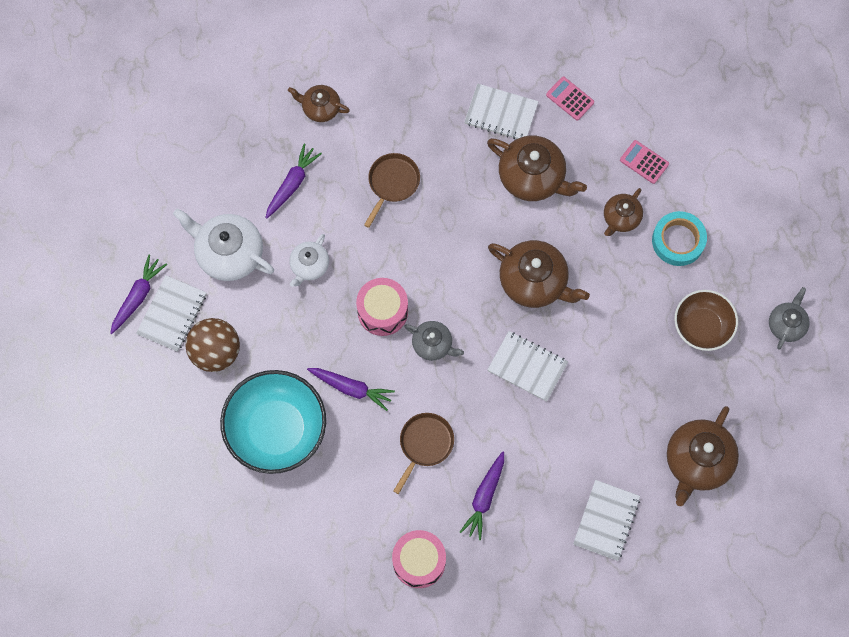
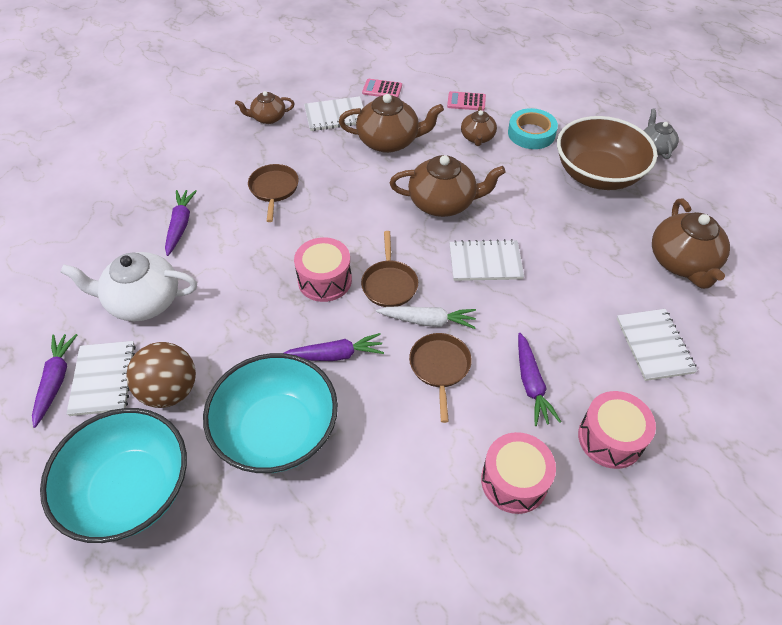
camera: 30 degrees left, 20 degrees down
brown teapot [288,85,350,122] -> brown teapot moved to [235,91,295,124]
white teapot [289,234,329,287] -> none
grey teapot [404,321,464,361] -> brown pan [361,231,418,307]
brown bowl [674,290,738,351] -> brown bowl [557,116,657,190], size x1.62
none -> turquoise bowl [40,408,187,543]
none -> white carrot [376,306,476,329]
none -> pink drum [578,391,656,469]

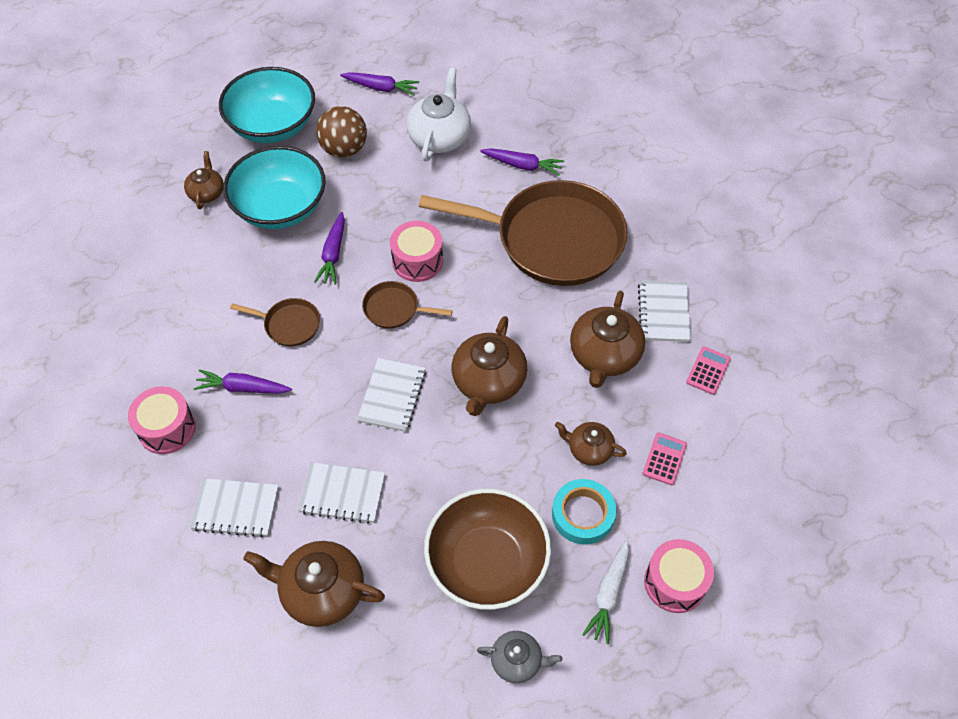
camera: 105 degrees right, 5 degrees up
white notebook [66,341,136,416] -> white notebook moved to [298,462,385,523]
brown teapot [235,91,295,124] -> brown teapot moved to [184,151,224,209]
brown pan [248,164,299,222] -> brown pan [418,180,628,286], size x2.39
white carrot [376,306,476,329] -> white carrot moved to [582,540,629,644]
pink drum [481,432,556,514] -> pink drum moved to [644,539,714,613]

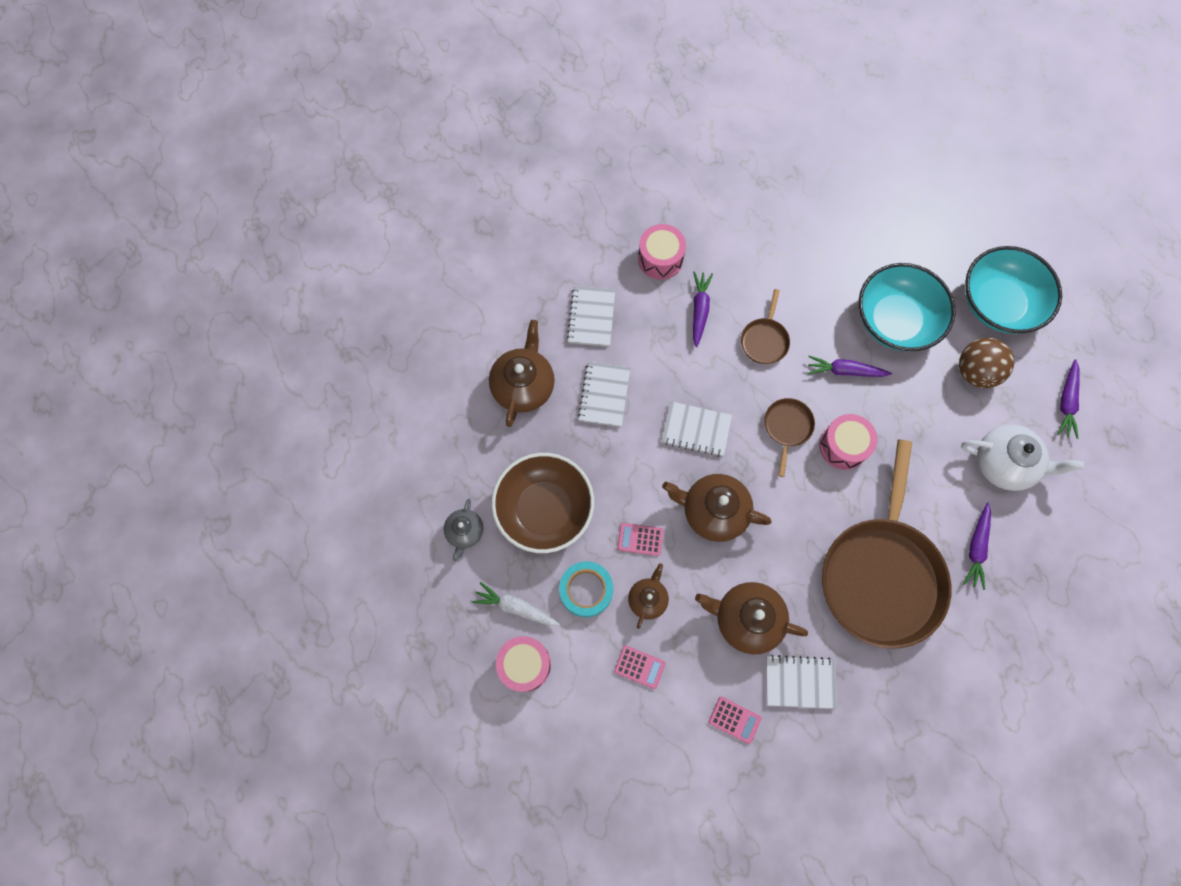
camera: 90 degrees right, 15 degrees up
brown teapot [184,151,224,209] -> none
none -> pink calculator [617,523,663,556]

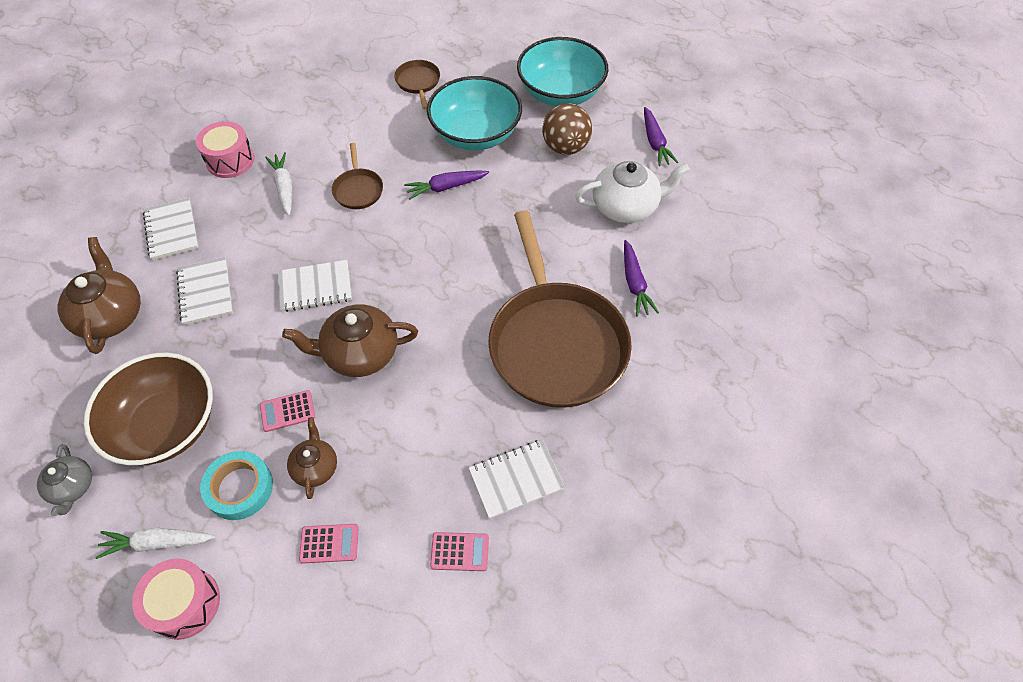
camera: 25 degrees left, 15 degrees down
purple carrot [693,272,713,347] -> white carrot [265,152,292,216]
brown teapot [695,582,808,655] -> none
brown pan [764,398,815,477] -> brown pan moved to [394,60,440,109]
pink drum [819,414,878,470] -> none

